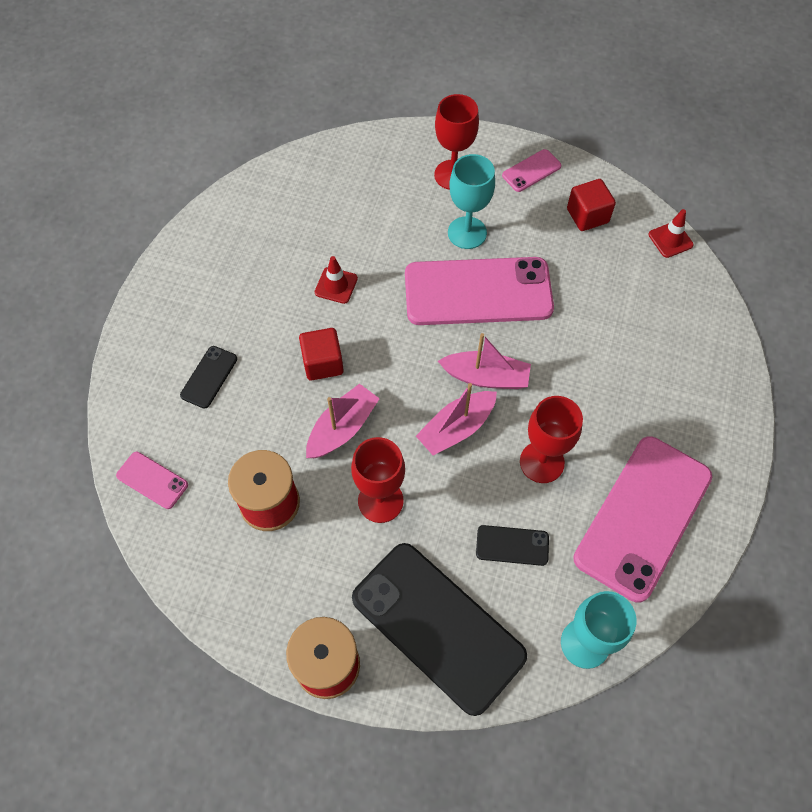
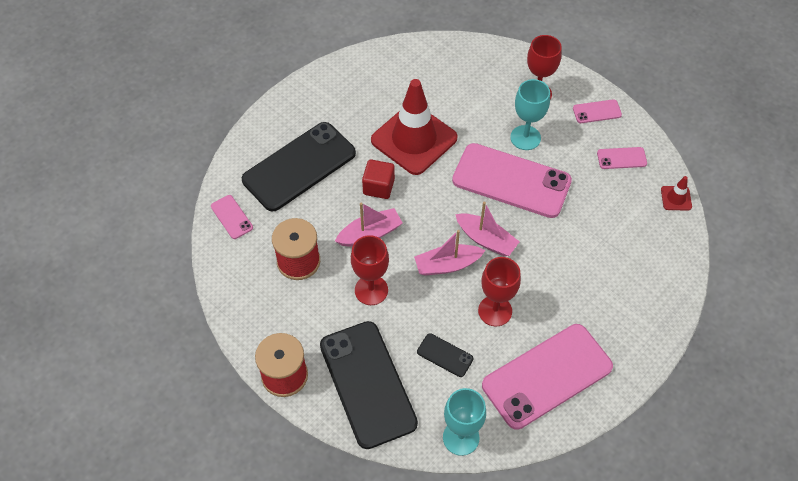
camera: 25 degrees right, 5 degrees down
black phone [180,346,237,409] -> black phone [242,122,356,212], size x2.33
red traffic cone [315,256,358,304] -> red traffic cone [371,79,458,175], size x2.47
red cube [567,179,616,231] -> pink phone [597,147,647,169]

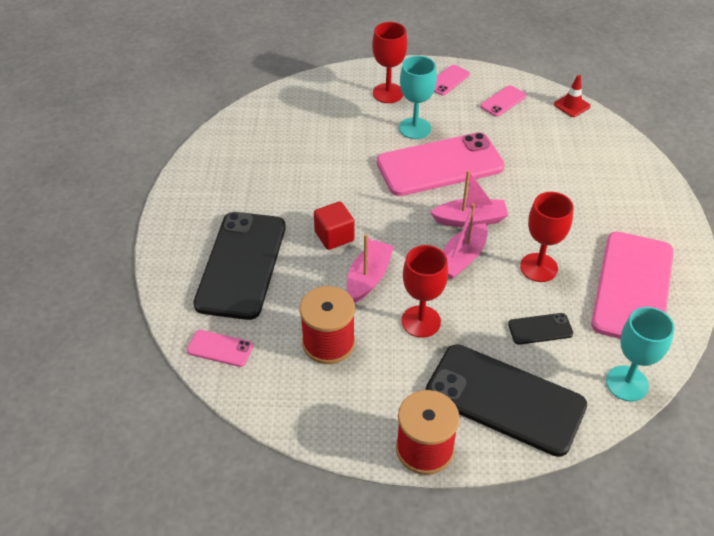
camera: 40 degrees left, 10 degrees down
red traffic cone [371,79,458,175] -> none

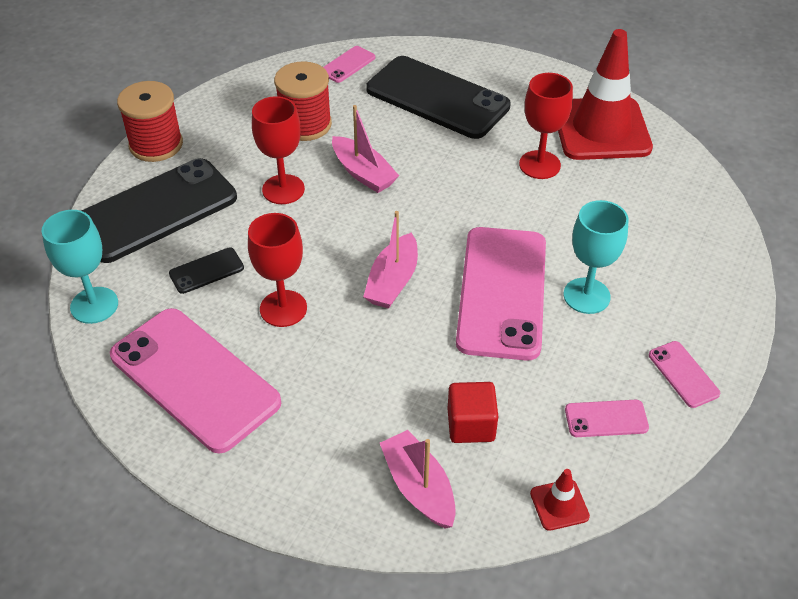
camera: 115 degrees right, 0 degrees up
red cube [314,201,355,250] -> red cube moved to [448,382,498,443]
red goblet [372,22,407,103] -> red goblet moved to [519,73,573,179]
pink boat [443,203,488,279] -> pink boat moved to [380,430,456,529]
pink phone [480,85,526,117] -> pink phone turned 75 degrees counterclockwise [565,400,649,437]
black phone [508,313,573,345] -> black phone turned 45 degrees clockwise [169,248,244,294]
none -> red traffic cone [558,29,653,160]

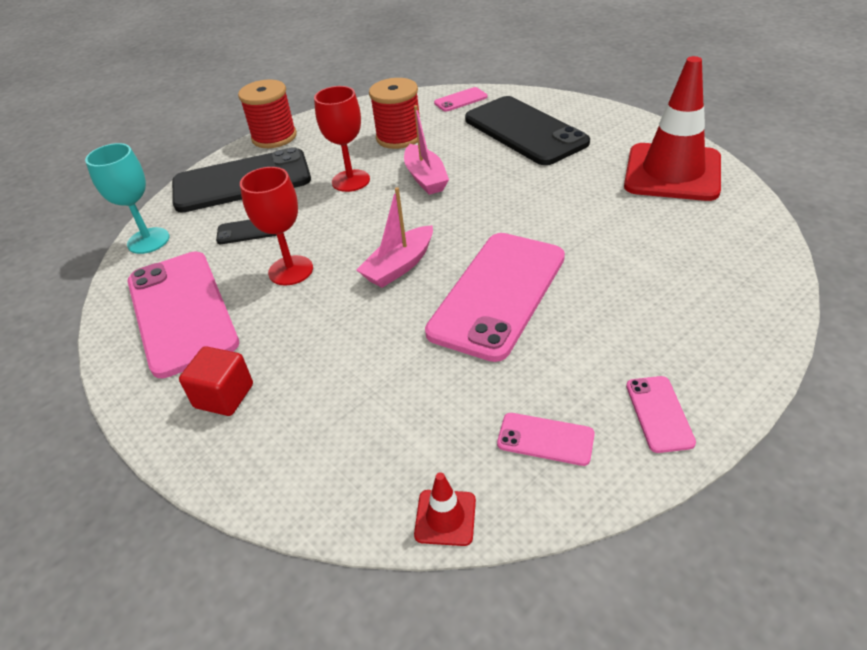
camera: 25 degrees right, 5 degrees down
pink boat [380,430,456,529] -> none
red cube [448,382,498,443] -> red cube moved to [179,346,253,416]
red goblet [519,73,573,179] -> none
turquoise goblet [563,200,628,314] -> none

